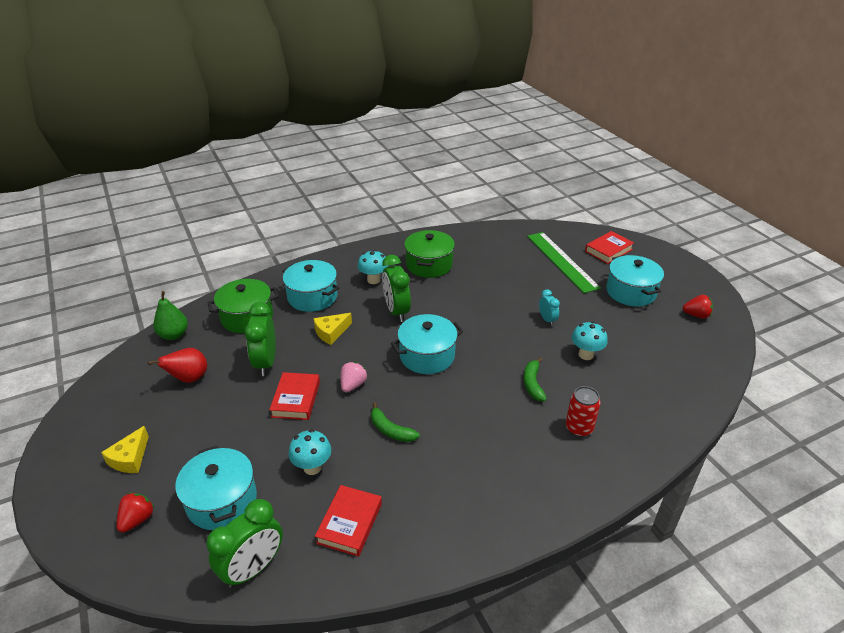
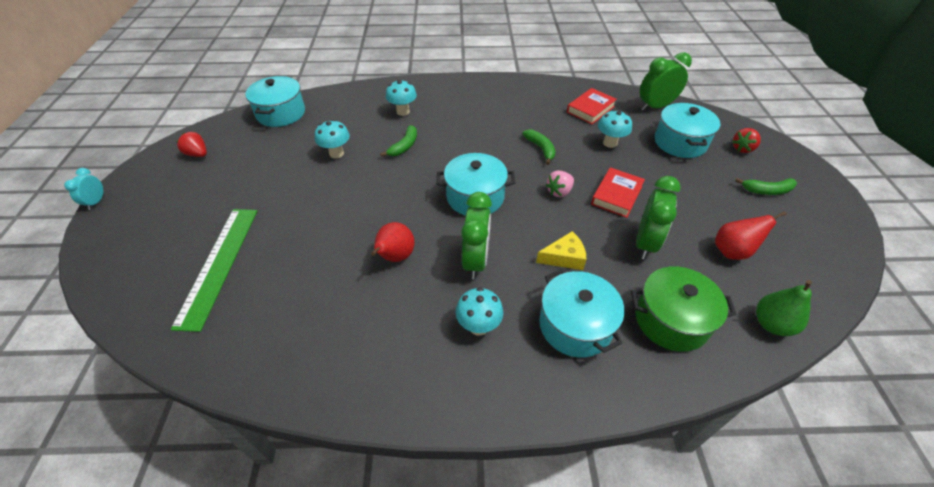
camera: 155 degrees left, 10 degrees up
yellow cheese [101,426,149,473] -> green banana [735,178,797,195]
green pot [404,230,455,278] -> none
turquoise clock [539,289,560,326] -> turquoise clock moved to [64,168,104,210]
red can [566,386,601,437] -> turquoise mushroom [386,79,417,116]
red book [585,231,634,264] -> none
turquoise pot [606,255,664,306] -> turquoise pot moved to [245,76,305,127]
none -> red pear [371,222,415,262]

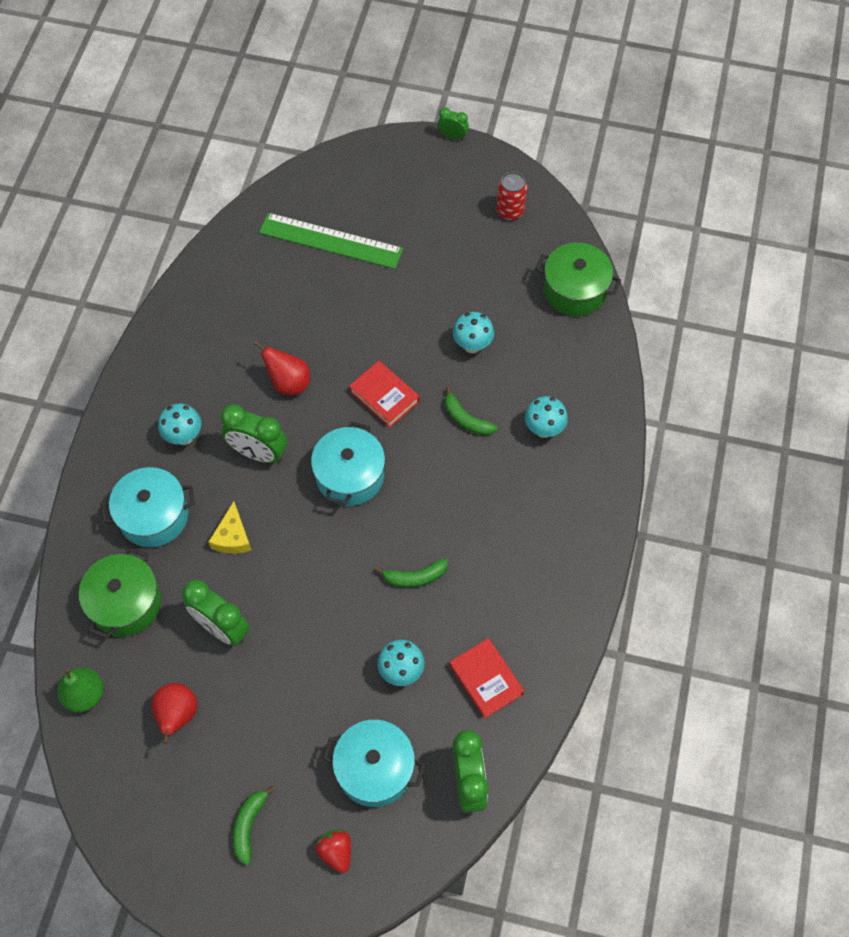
camera: 105 degrees right, 15 degrees up
turquoise clock [64,168,104,210] -> green clock [438,107,469,140]
red strawberry [176,132,207,157] -> red can [497,172,527,220]
turquoise pot [245,76,305,127] -> green pot [536,243,621,316]
pink strawberry [546,171,574,197] -> none
red book [591,167,645,218] -> red book moved to [349,361,420,428]

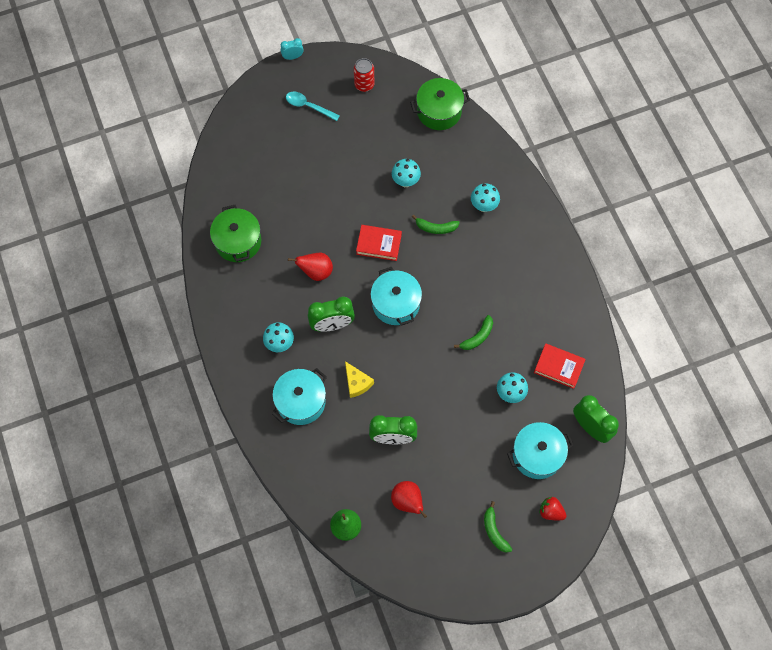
camera: 35 degrees left, 5 degrees up
green pot [79,548,161,639] -> green pot moved to [210,205,261,262]
green ruler [259,213,403,269] -> none
green clock [438,107,469,140] -> turquoise clock [281,38,304,60]
none -> turquoise spoon [286,91,340,121]

